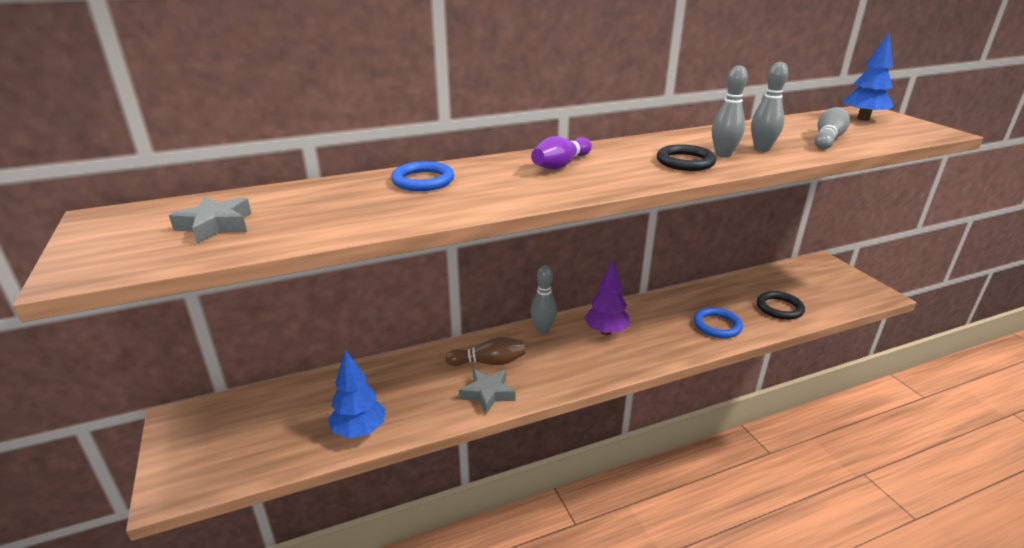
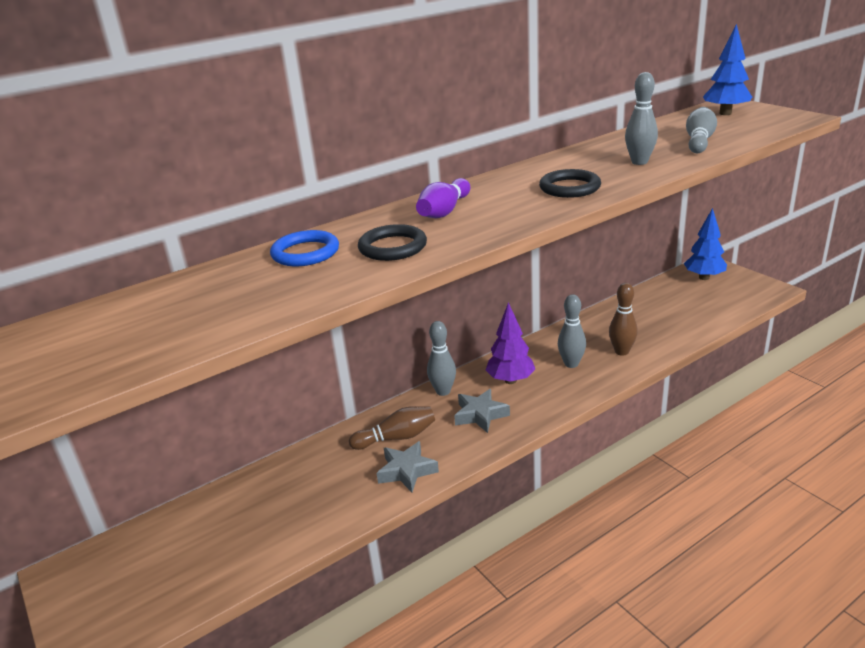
camera: 10 degrees left, 0 degrees up
grey star [169,197,251,244] -> grey star moved to [454,389,510,433]
blue tree [328,350,385,439] -> blue tree moved to [684,208,727,280]
blue ring [694,308,743,338] -> brown bowling pin [609,283,638,356]
grey bowling pin [712,65,748,158] -> grey bowling pin moved to [558,294,586,368]
black ring [757,291,805,320] -> black ring moved to [358,224,427,261]

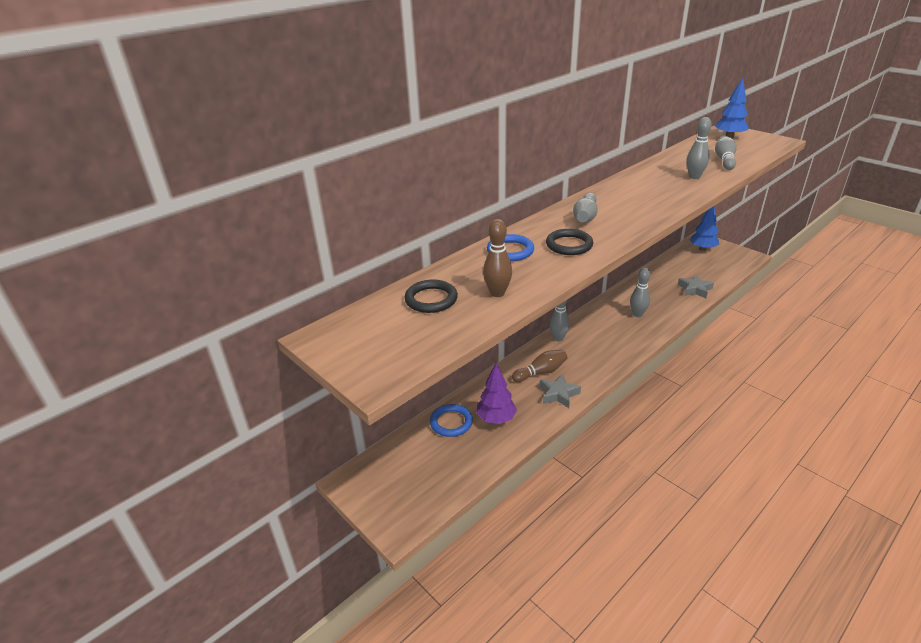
camera: 10 degrees left, 5 degrees up
purple bowling pin [416,178,470,218] -> grey bowling pin [573,193,598,223]
grey star [454,389,510,433] -> grey star moved to [678,274,714,298]
purple tree [486,302,535,384] -> purple tree moved to [476,363,517,424]
black ring [539,169,601,198] -> black ring moved to [404,280,458,313]
brown bowling pin [609,283,638,356] -> brown bowling pin moved to [483,219,512,297]
none -> blue ring [430,404,473,437]

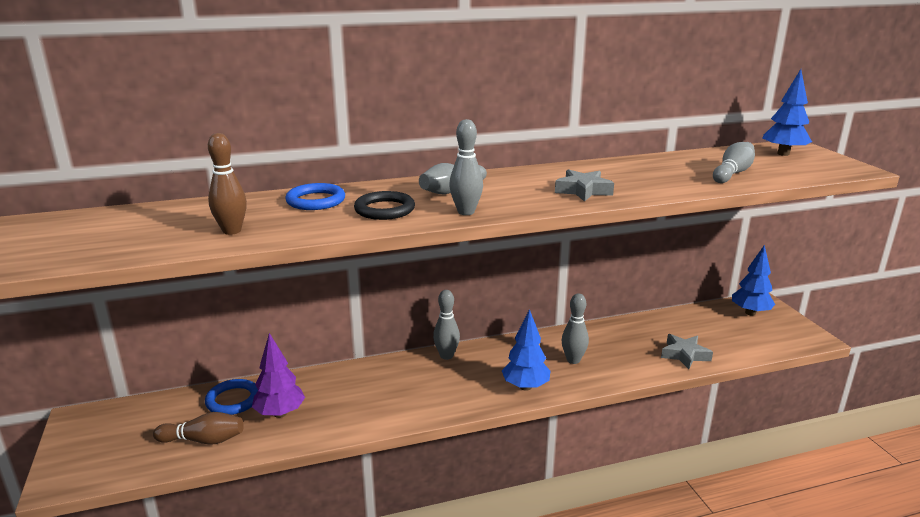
camera: 25 degrees right, 10 degrees down
black ring [404,280,458,313] -> none
brown bowling pin [512,350,567,382] -> brown bowling pin moved to [153,412,244,444]
grey star [539,374,581,408] -> grey star moved to [555,169,614,202]
grey bowling pin [687,117,712,179] -> grey bowling pin moved to [449,119,483,215]
none -> blue tree [502,309,550,391]

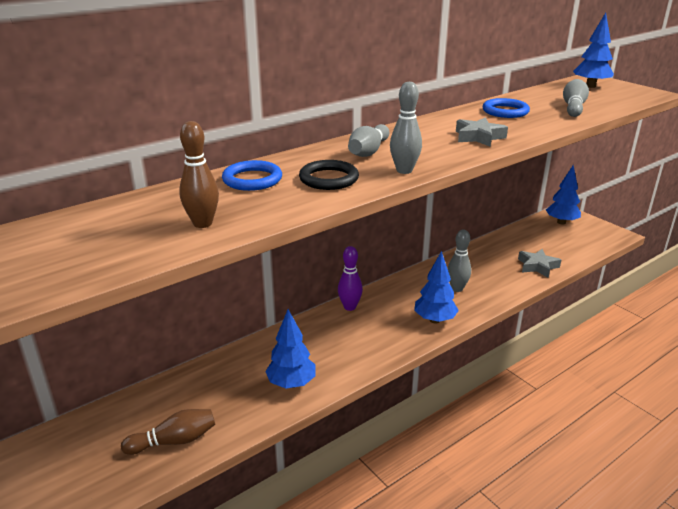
camera: 20 degrees left, 5 degrees up
blue ring [205,379,258,415] -> blue ring moved to [483,98,530,118]
purple tree [252,333,305,418] -> none
grey bowling pin [433,290,460,360] -> purple bowling pin [338,246,363,311]
none -> blue tree [265,309,315,388]

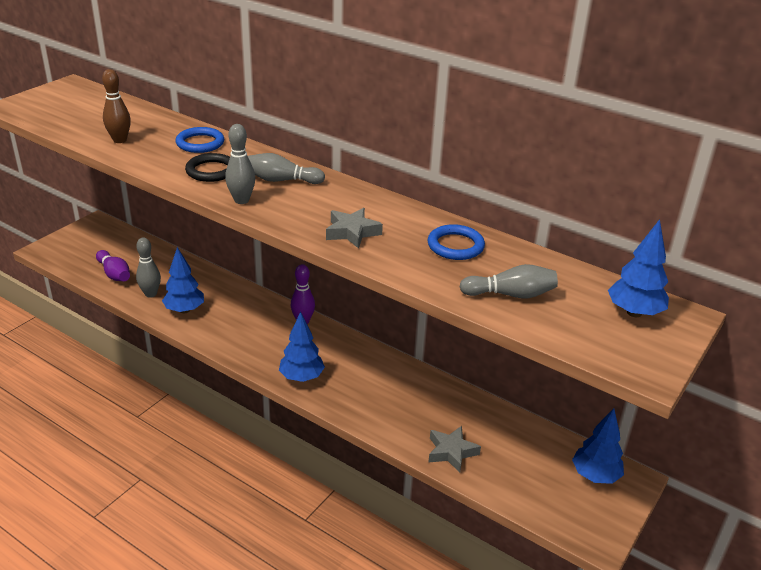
camera: 70 degrees right, 5 degrees up
brown bowling pin [121,409,215,455] -> purple bowling pin [96,250,130,281]
grey bowling pin [448,230,471,292] -> grey bowling pin moved to [136,237,161,298]

